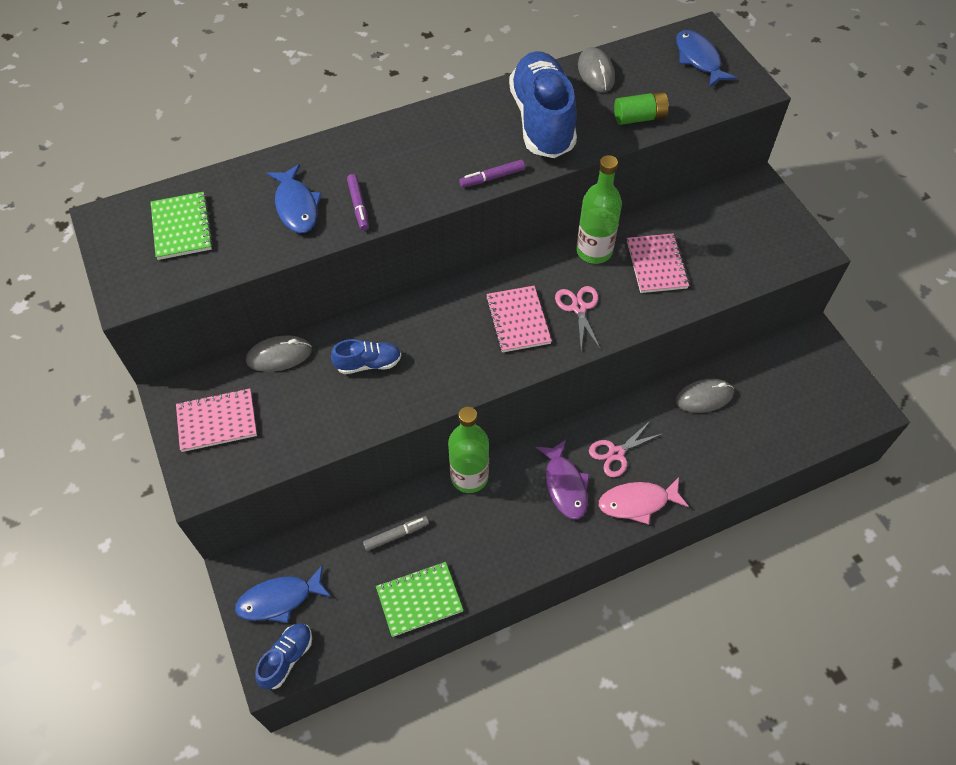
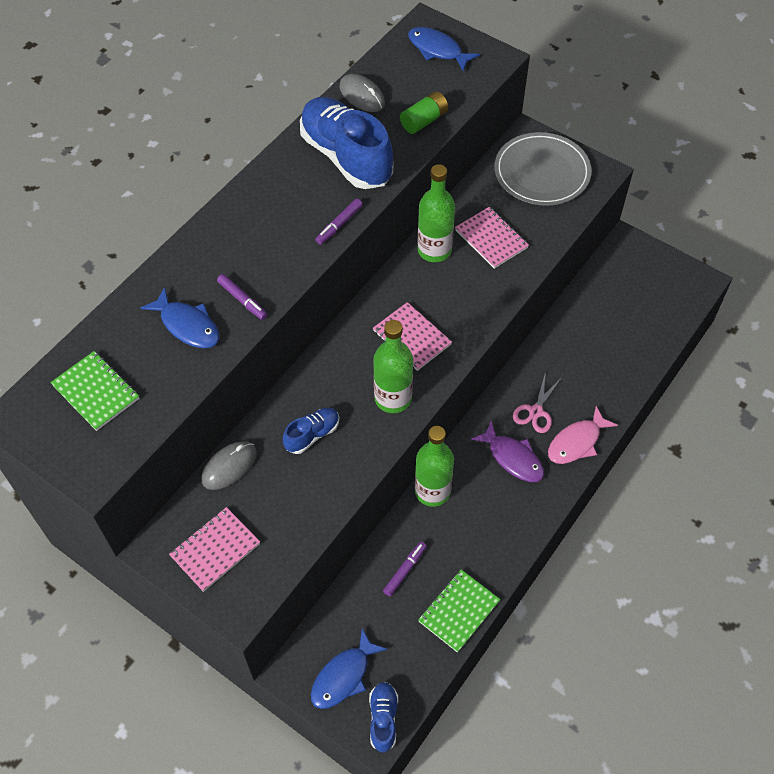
camera: 30 degrees left, 0 degrees up
grey marker [363,516,429,551] -> purple marker [383,542,427,596]
pink scissors [555,286,601,350] -> none
grey mouse [676,379,734,413] -> none
none -> green bottle [373,320,413,413]
none -> grey plate [495,132,592,206]

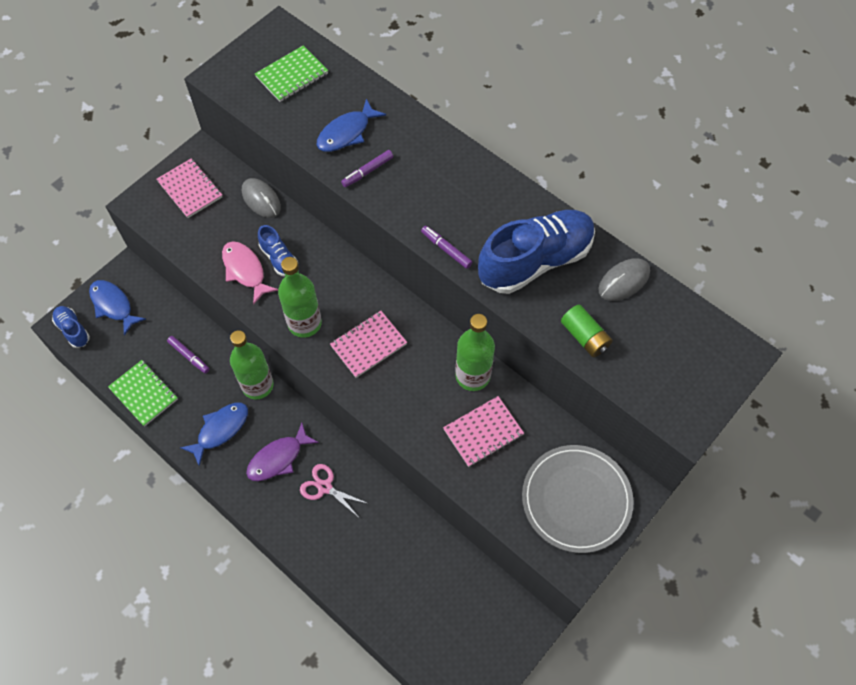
camera: 95 degrees right, 5 degrees up
blue shoe [369,682,398,753] -> blue shoe turned 135 degrees counterclockwise [52,306,90,348]
blue fish [408,27,480,71] -> blue fish moved to [180,402,248,466]
pink fish [548,406,618,464] -> pink fish moved to [222,241,278,305]

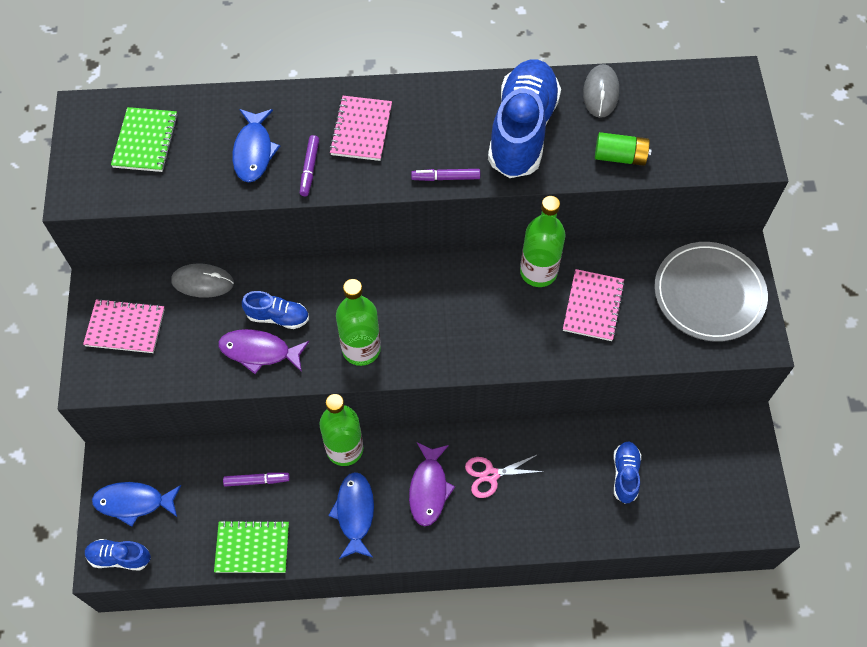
camera: 45 degrees left, 0 degrees up
pink fish [222,241,278,305] -> purple fish [218,329,309,374]
pink notebook [330,311,407,378] -> pink notebook moved to [329,96,392,161]
none -> blue shoe [613,442,641,504]

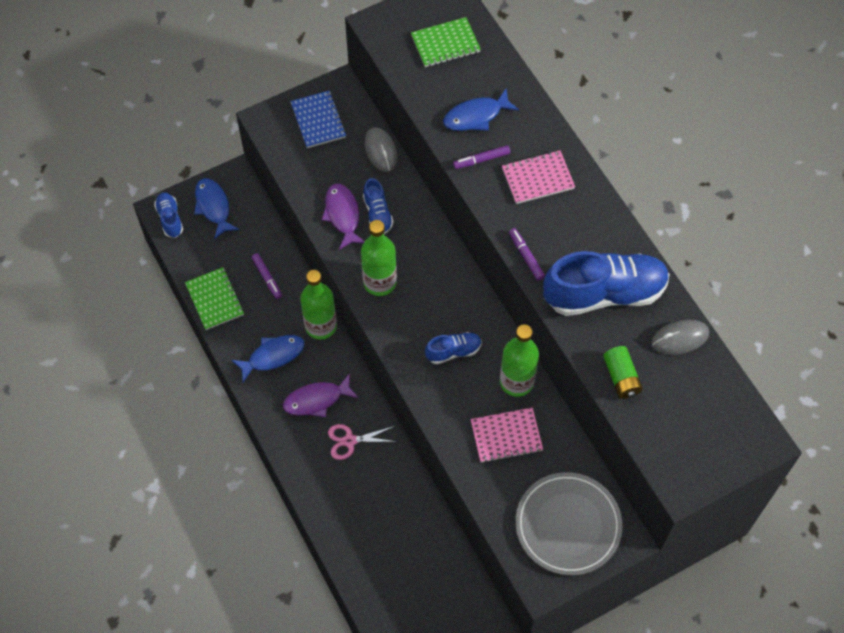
camera: 65 degrees right, 0 degrees up
pink notebook [83,299,165,353] -> blue notebook [290,91,346,148]
pink scissors [465,454,545,498] -> pink scissors turned 60 degrees counterclockwise [328,424,397,460]
blue shoe [613,442,641,504] -> blue shoe moved to [425,332,482,364]

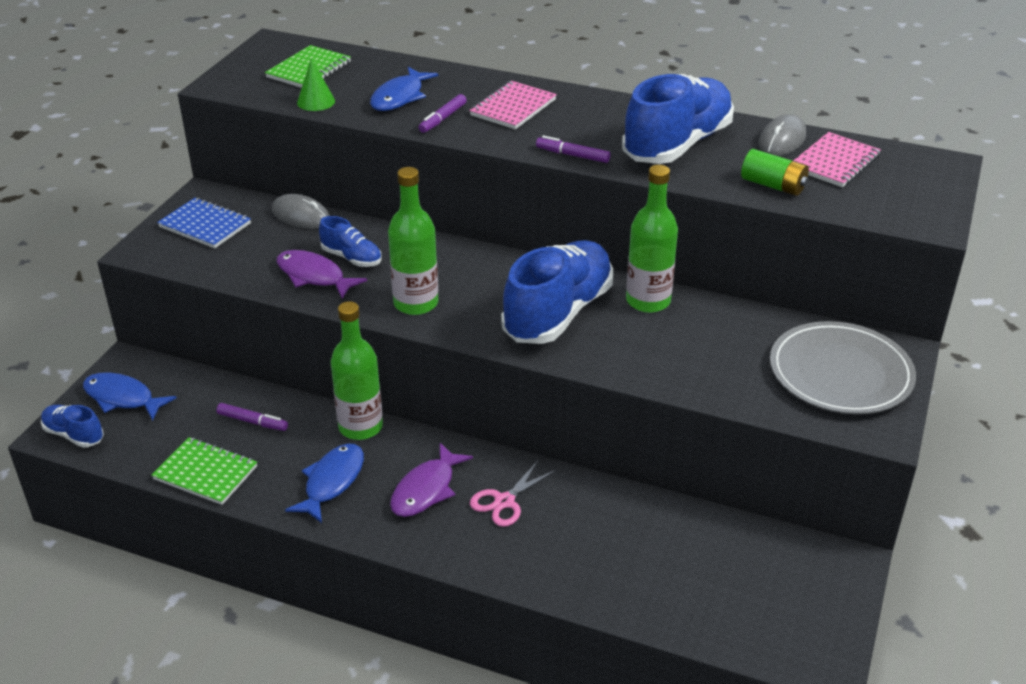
camera: 40 degrees left, 25 degrees down
blue shoe [425,332,482,364] -> blue shoe [501,240,613,344], size x2.09
pink notebook [471,408,543,463] -> pink notebook moved to [793,132,881,187]
none -> green cone [297,58,335,111]

